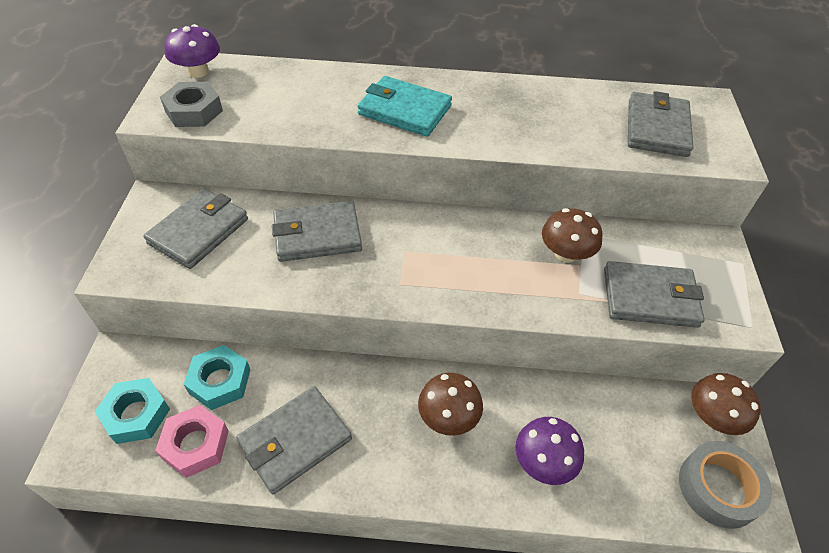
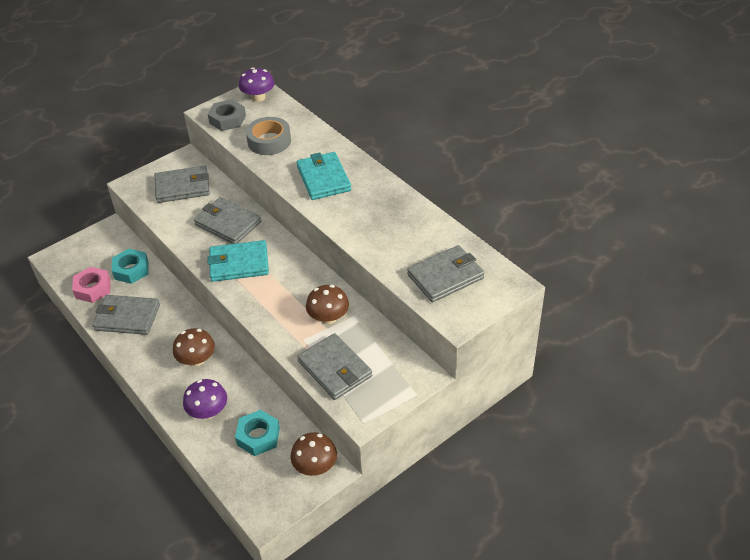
camera: 50 degrees right, 5 degrees down
turquoise nut [94,378,170,444] -> turquoise nut moved to [235,410,280,456]
grey tape [679,441,772,529] -> grey tape moved to [246,117,291,155]
none -> turquoise wallet [208,240,269,282]

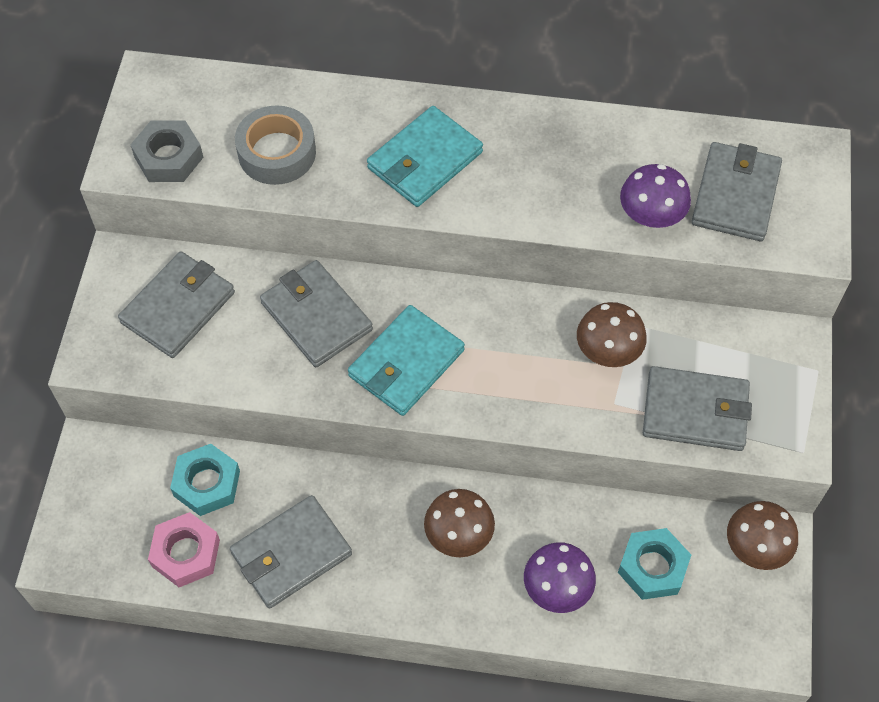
camera: 45 degrees left, 15 degrees up
grey wallet [194,197,261,244] -> grey wallet turned 60 degrees clockwise [260,260,373,367]
purple mushroom [239,67,274,102] -> purple mushroom moved to [620,164,691,228]
turquoise wallet [296,152,352,200] -> turquoise wallet turned 75 degrees counterclockwise [367,106,483,207]

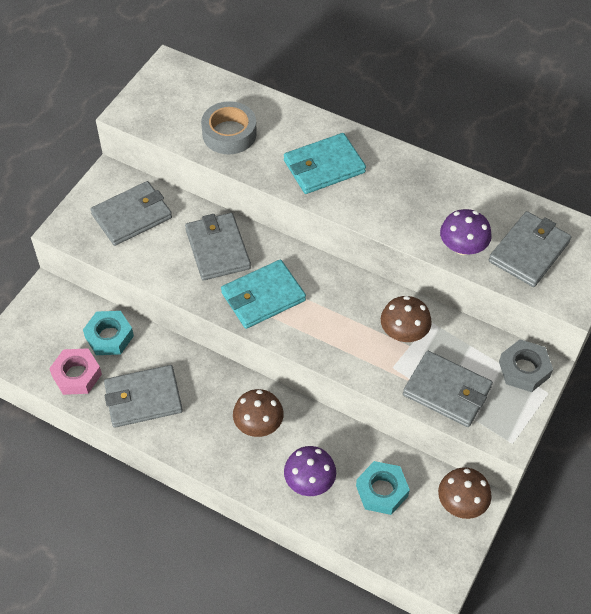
camera: 20 degrees right, 5 degrees down
grey nut [130,120,204,182] -> grey nut moved to [499,339,553,392]

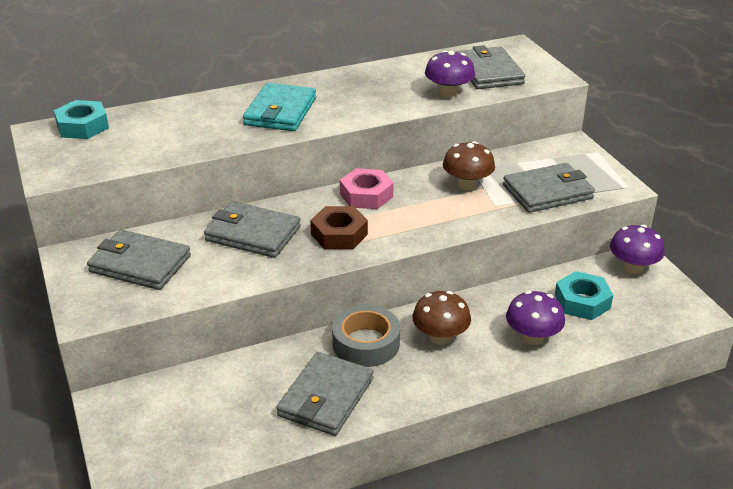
camera: 50 degrees left, 20 degrees down
pink nut [49,348,102,395] -> pink nut moved to [340,168,394,209]
turquoise nut [83,311,134,355] -> turquoise nut moved to [54,100,109,139]
grey wallet [90,181,172,246] -> grey wallet turned 75 degrees counterclockwise [87,230,191,290]
grey tape [201,101,257,154] -> grey tape moved to [332,305,400,367]
turquoise wallet [221,260,306,329] -> brown nut [310,206,368,249]
brown mushroom [438,467,491,519] -> purple mushroom [610,225,665,274]
grey nut [499,339,553,392] -> none

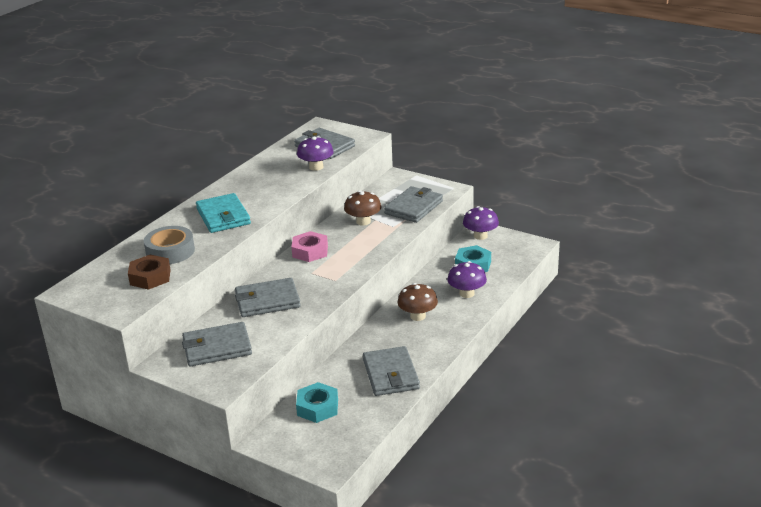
camera: 35 degrees left, 5 degrees down
turquoise nut [54,100,109,139] -> turquoise nut moved to [296,382,338,423]
brown nut [310,206,368,249] -> brown nut moved to [128,255,170,290]
grey tape [332,305,400,367] -> grey tape moved to [144,226,195,264]

